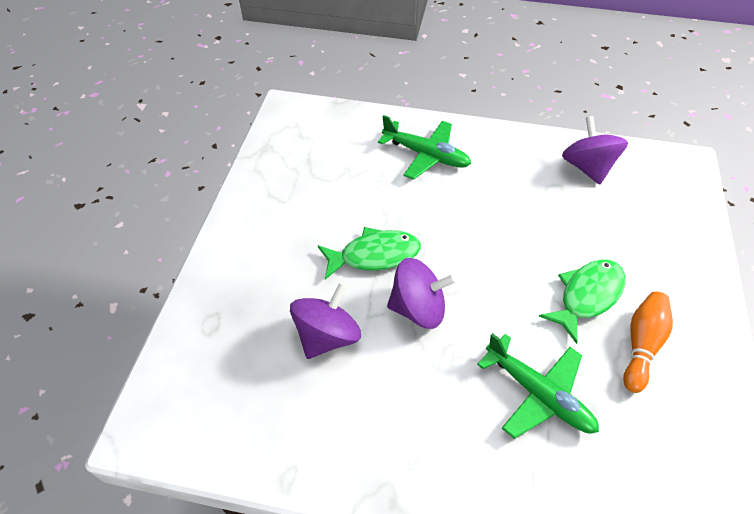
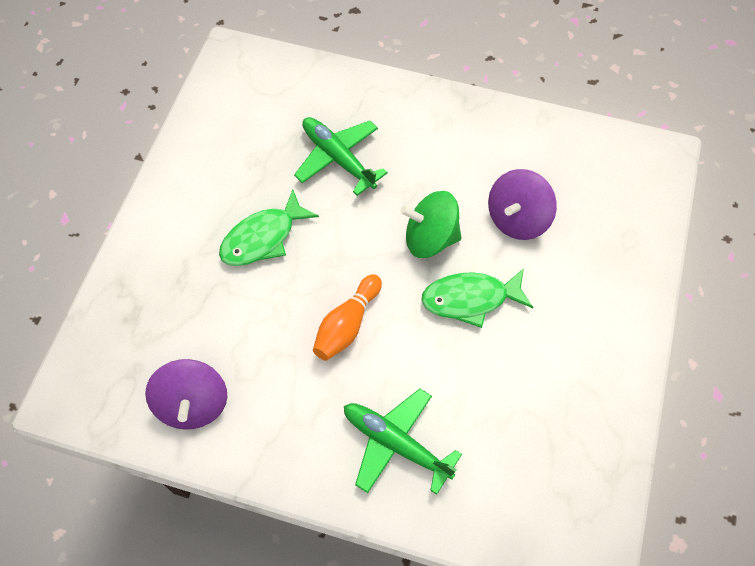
camera: 175 degrees left, 10 degrees up
purple spinning top [387,258,456,329] -> green spinning top [400,191,461,258]
orange bowling pin [623,292,673,393] -> orange bowling pin moved to [313,274,382,361]

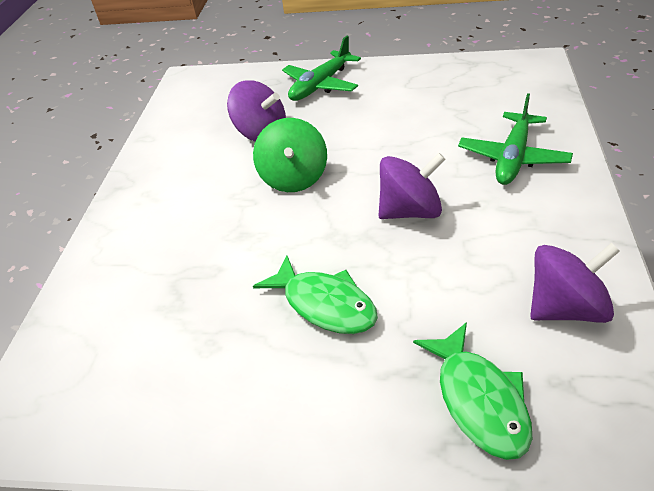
camera: 95 degrees left, 20 degrees down
green plane [294,117,388,196] -> green plane moved to [282,36,361,101]
orange bowling pin [313,274,382,361] -> purple spinning top [378,153,445,219]
green fish [421,268,533,328] -> green fish moved to [413,322,532,460]

